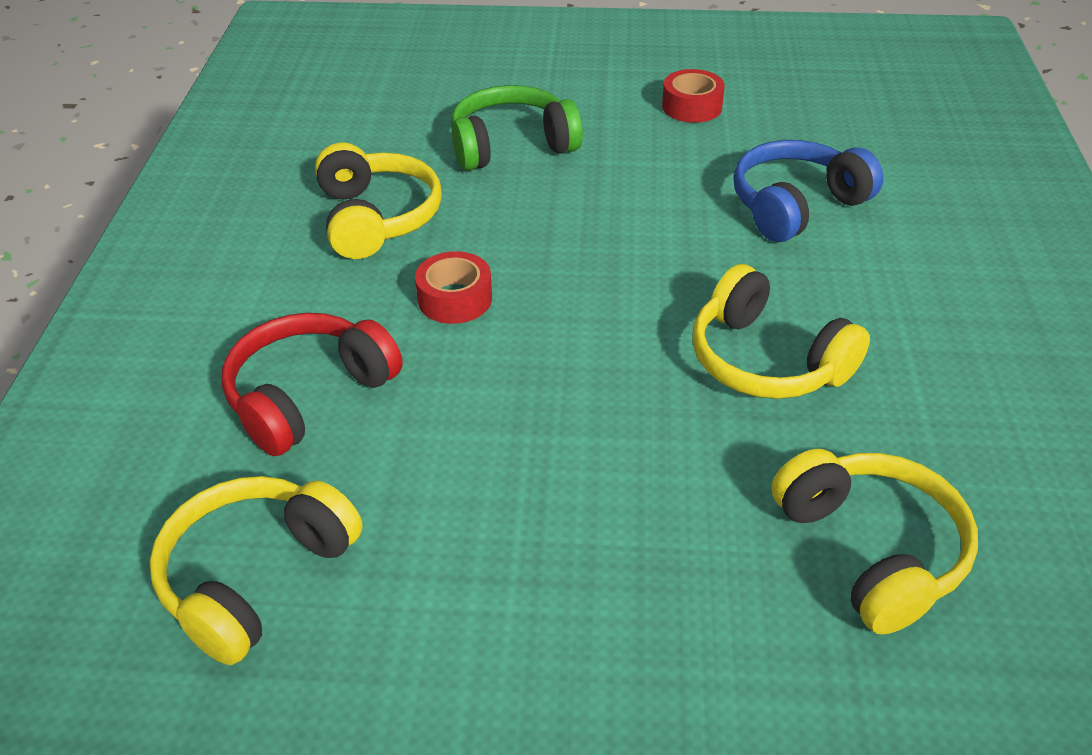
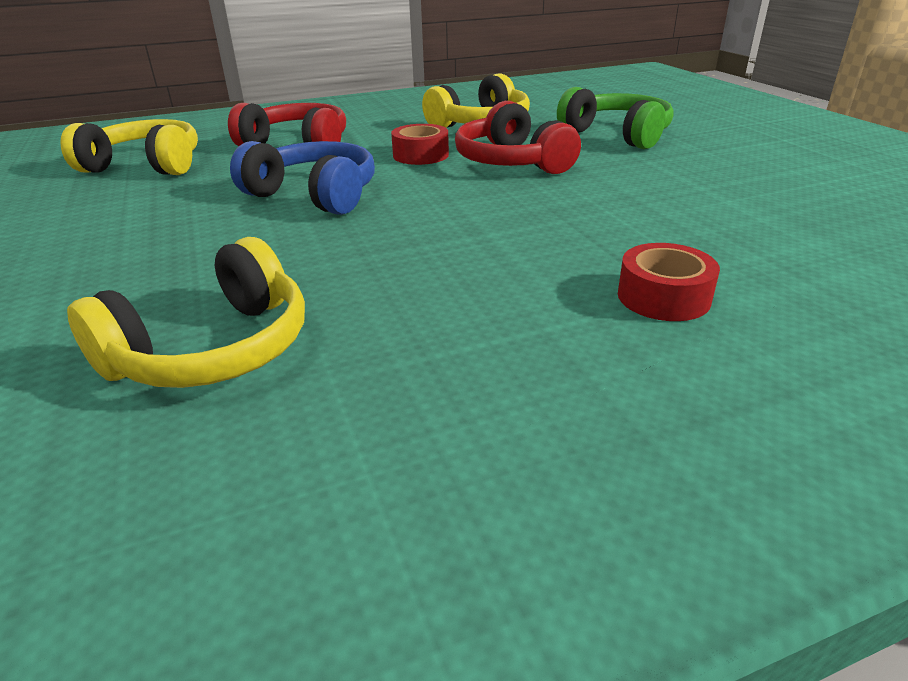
camera: 65 degrees right, 10 degrees down
red tape [662,69,725,123] -> red tape moved to [618,243,720,321]
yellow headphones [693,264,870,399] -> none
blue headphones [733,140,883,242] -> blue headphones moved to [230,141,375,215]
none -> red headphones [455,101,581,174]

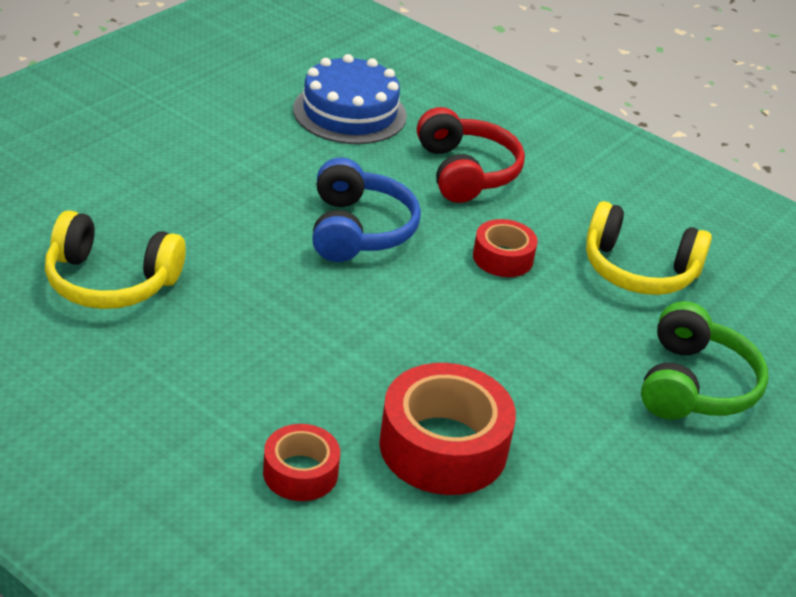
camera: 55 degrees right, 5 degrees up
yellow headphones [60,119,198,175] -> blue cake [293,54,407,144]
red headphones [455,101,581,174] -> none
none -> red tape [379,363,516,495]

